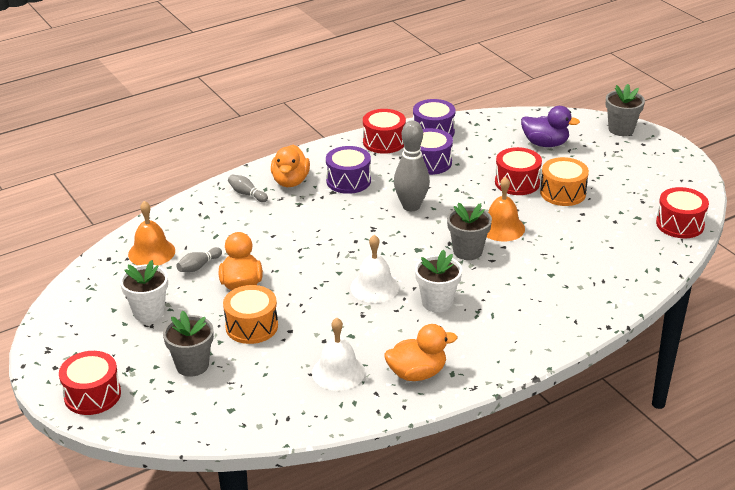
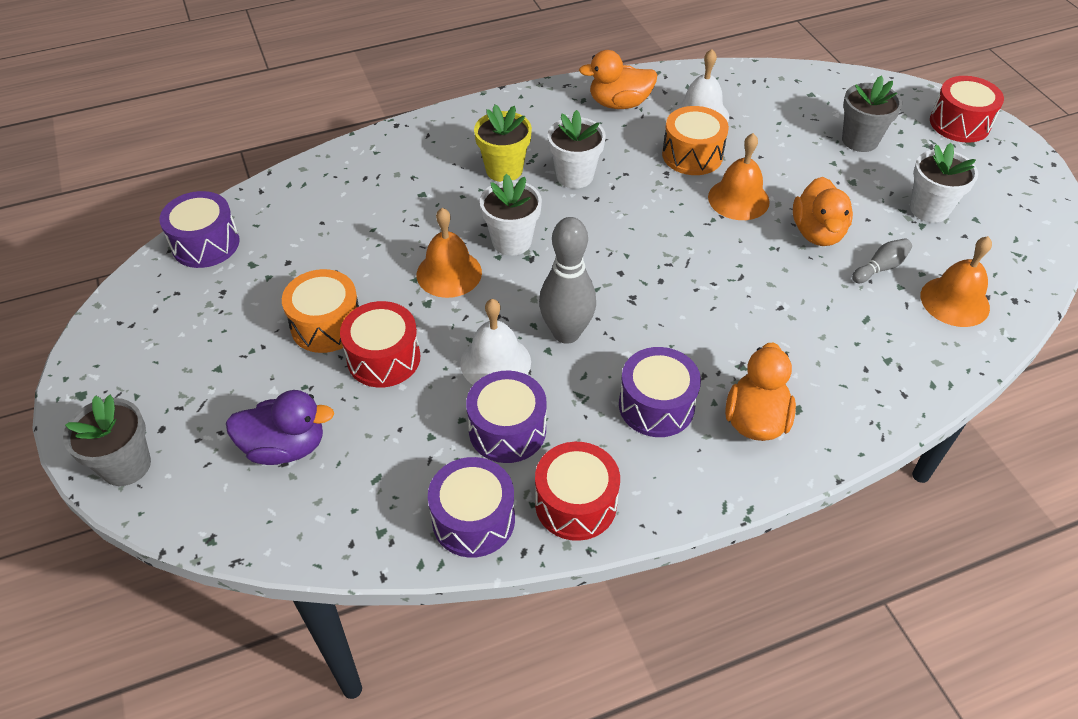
camera: 170 degrees left, 15 degrees up
orange drum [223,285,278,344] -> orange drum moved to [662,106,729,175]
grey bowling pin [228,174,268,202] -> none
white bell [350,235,399,303] -> white bell moved to [460,299,531,385]
grey flower pot [447,202,492,260] -> white flower pot [480,174,542,256]
purple duck [521,106,580,147] -> purple duck turned 150 degrees clockwise [226,390,334,465]
red drum [656,187,709,238] -> purple drum [159,191,240,268]
none -> yellow flower pot [474,105,532,182]
none -> orange bell [708,133,770,220]

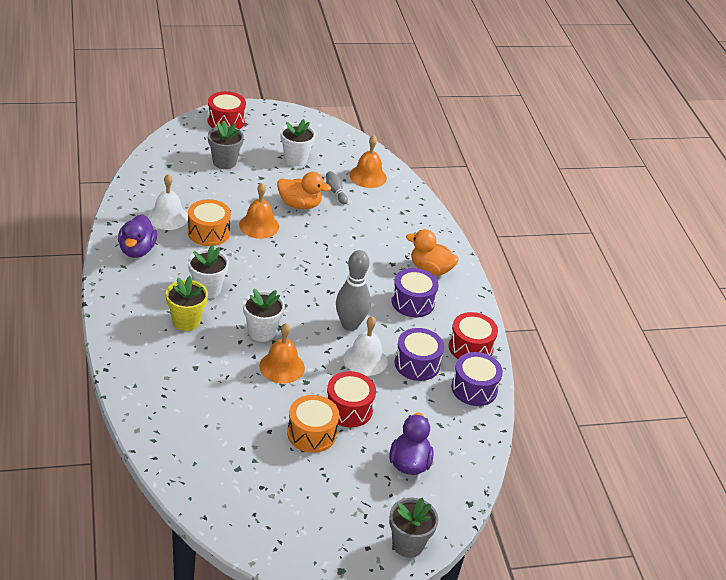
camera: 85 degrees left, 10 degrees down
purple drum [159,191,240,268] -> none
orange duck [579,50,657,109] -> purple duck [118,214,157,258]

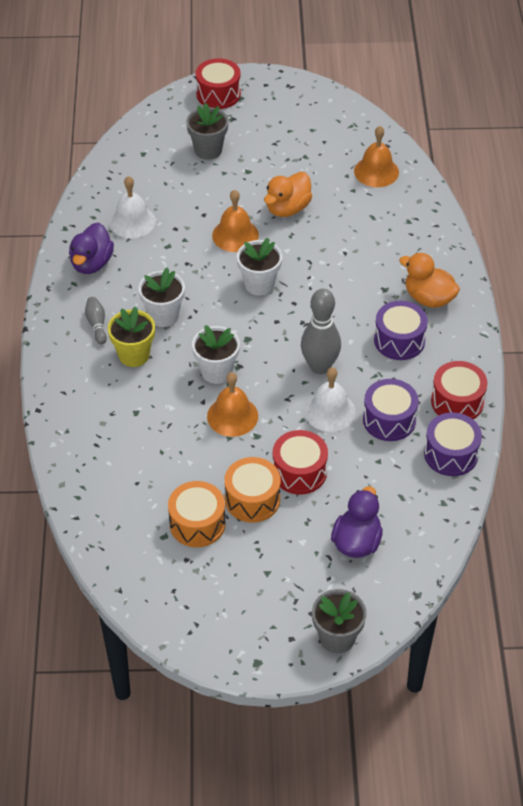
camera: 15 degrees right, 10 degrees up
orange drum [188,199,231,246] -> orange drum moved to [168,481,226,547]
orange duck [277,172,331,209] -> orange duck turned 105 degrees clockwise [264,172,312,217]
white flower pot [280,119,316,166] -> white flower pot moved to [237,238,282,296]
grey bowling pin [326,171,348,204] -> grey bowling pin moved to [85,297,107,344]

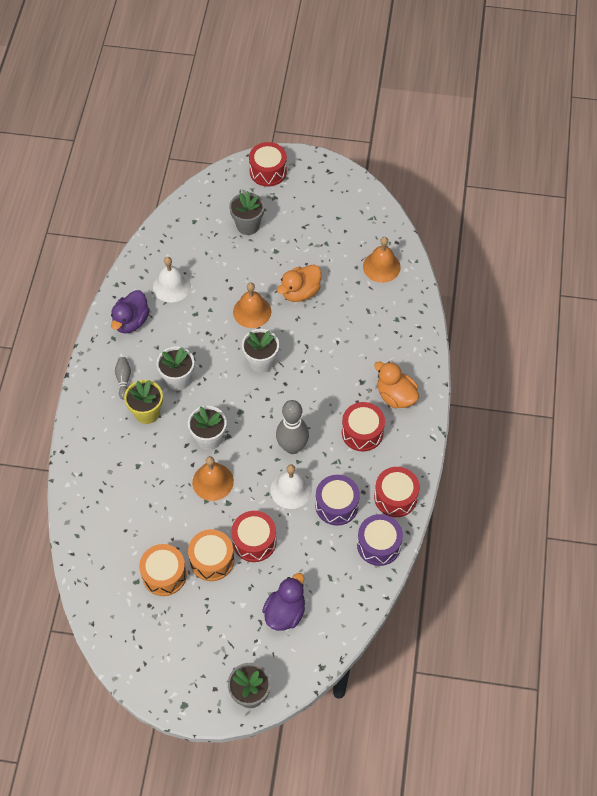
camera: 10 degrees right, 10 degrees up
purple drum [374,301,428,360] -> red drum [342,402,385,452]

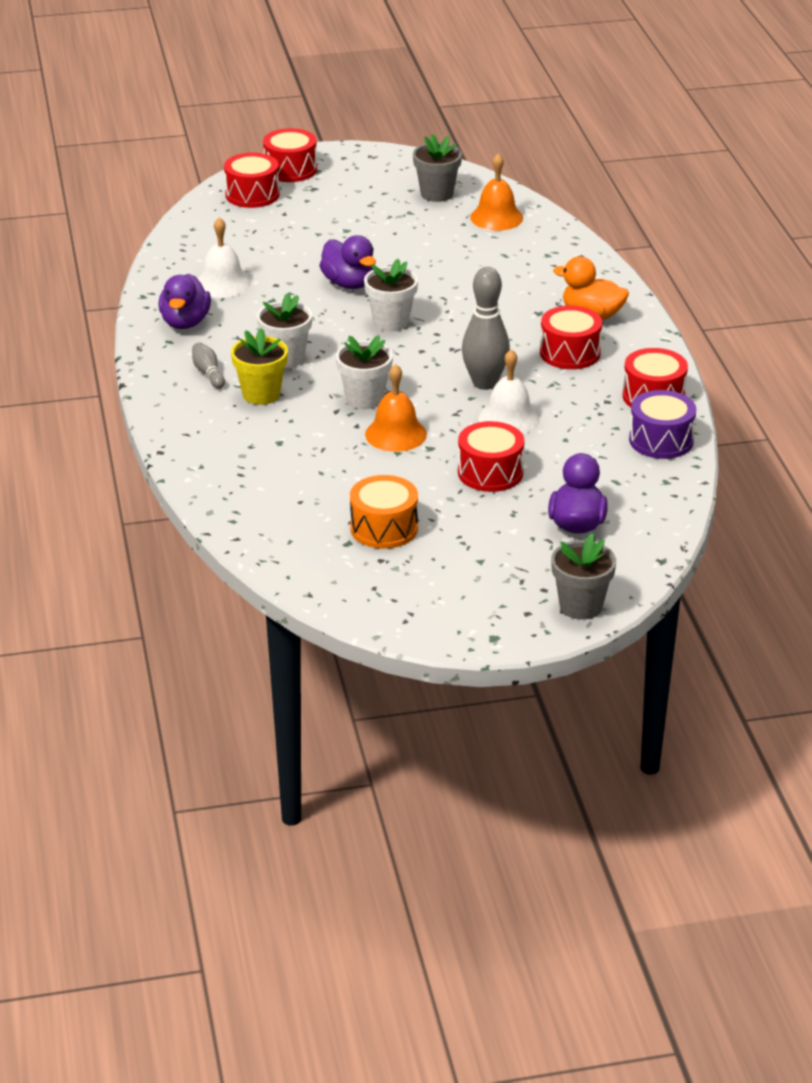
camera: 20 degrees left, 25 degrees down
orange drum [188,529,234,581] -> none
grey flower pot [229,191,265,235] -> grey flower pot moved to [413,134,462,202]
orange bell [233,282,271,328] -> purple duck [319,235,376,289]
orange duck [277,264,321,302] -> none
purple drum [315,475,360,526] -> none
none -> red drum [224,153,280,208]

